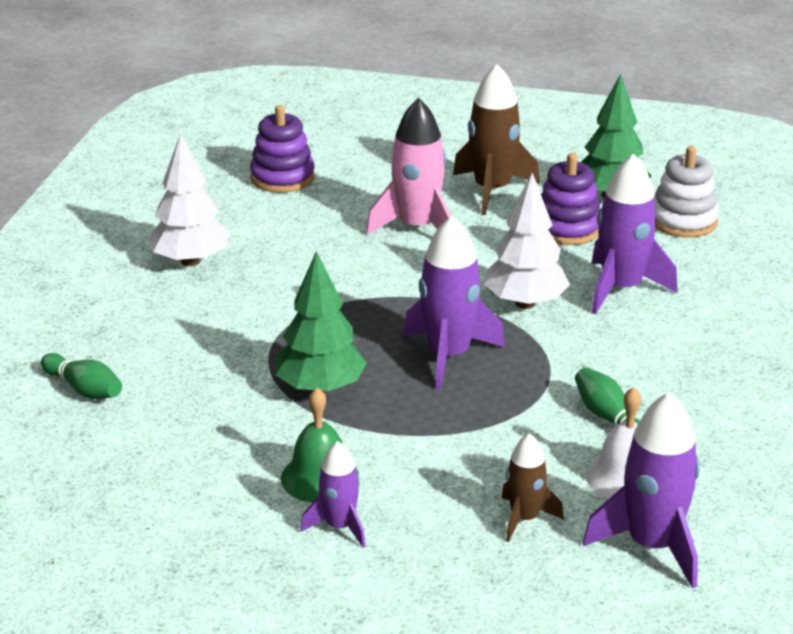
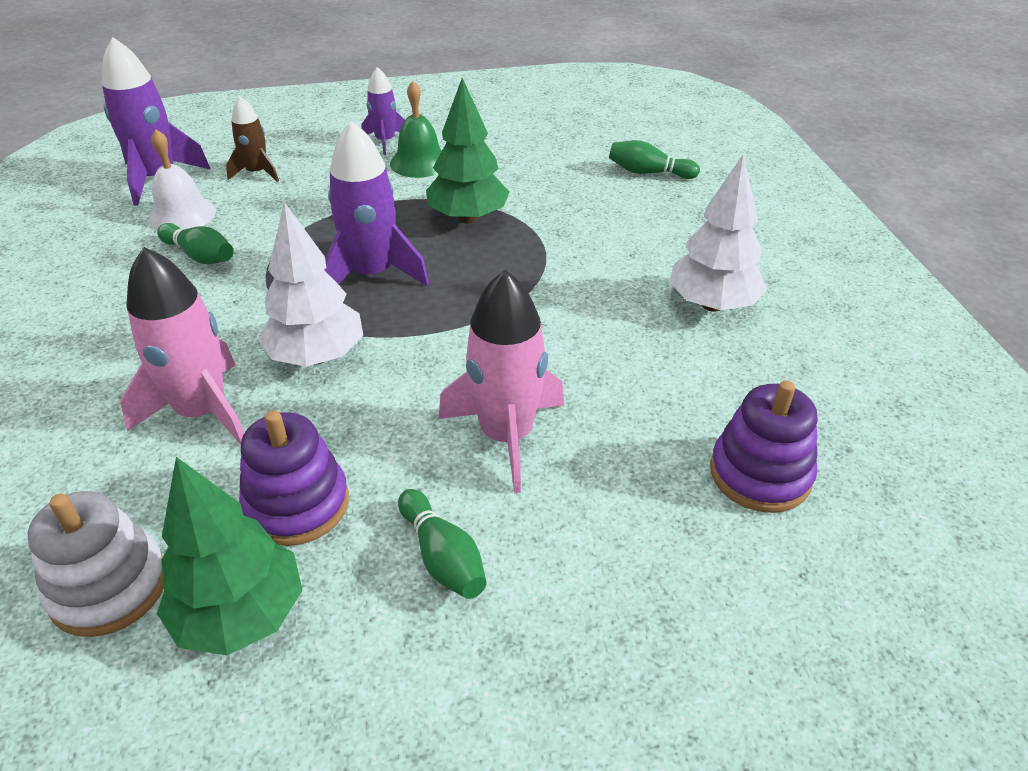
camera: 155 degrees right, 10 degrees up
brown rocket [453,64,540,215] -> green bowling pin [398,489,486,599]
purple rocket [592,153,678,314] -> pink rocket [121,247,244,445]

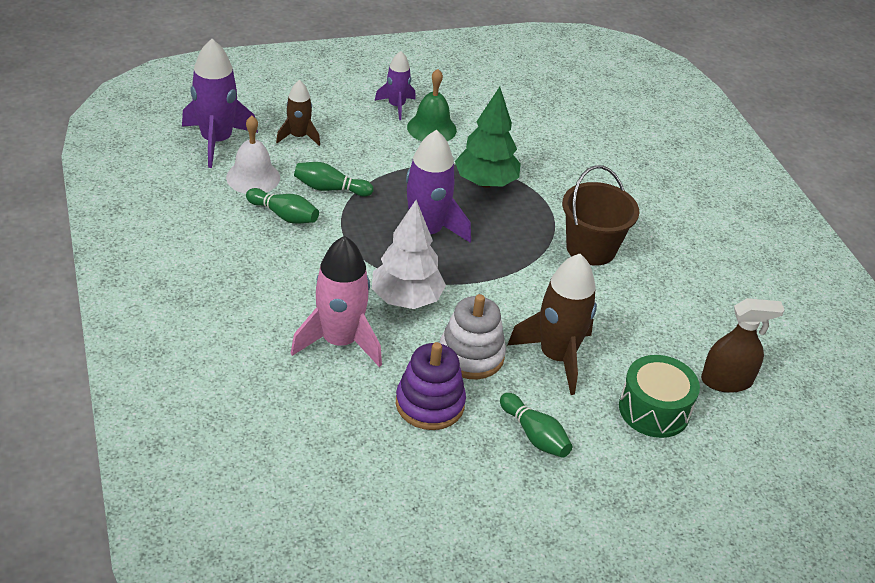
camera: 10 degrees left, 0 degrees up
white stacking toy [27,491,164,637] -> white stacking toy moved to [440,294,506,379]
green tree [157,457,303,655] -> none
pink rocket [438,270,564,493] -> brown rocket [508,254,597,395]
green bowling pin [609,140,700,179] -> green bowling pin moved to [294,162,374,196]
white tree [669,155,767,312] -> none
purple stacking toy [710,380,818,513] -> brown spray bottle [701,298,785,393]
none -> brown bucket [562,165,639,266]
none -> green drum [619,355,700,438]

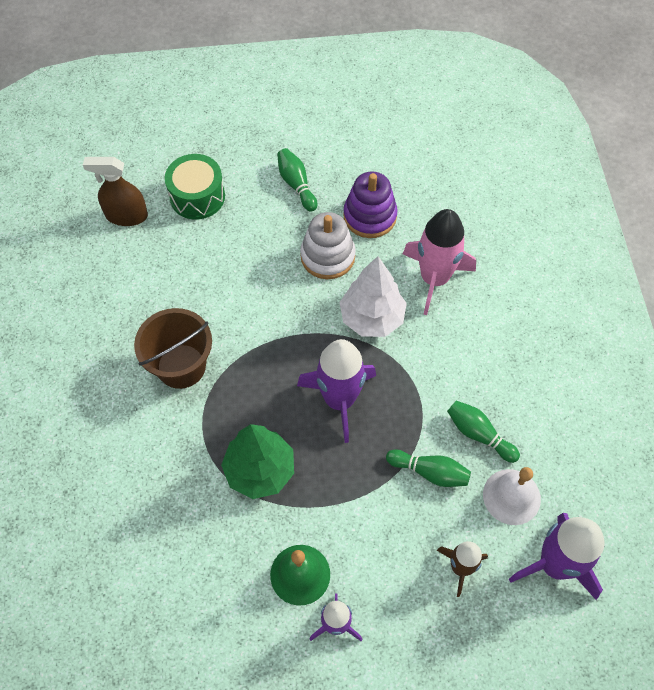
camera: 165 degrees left, 20 degrees up
brown rocket [508,254,597,395] -> none

